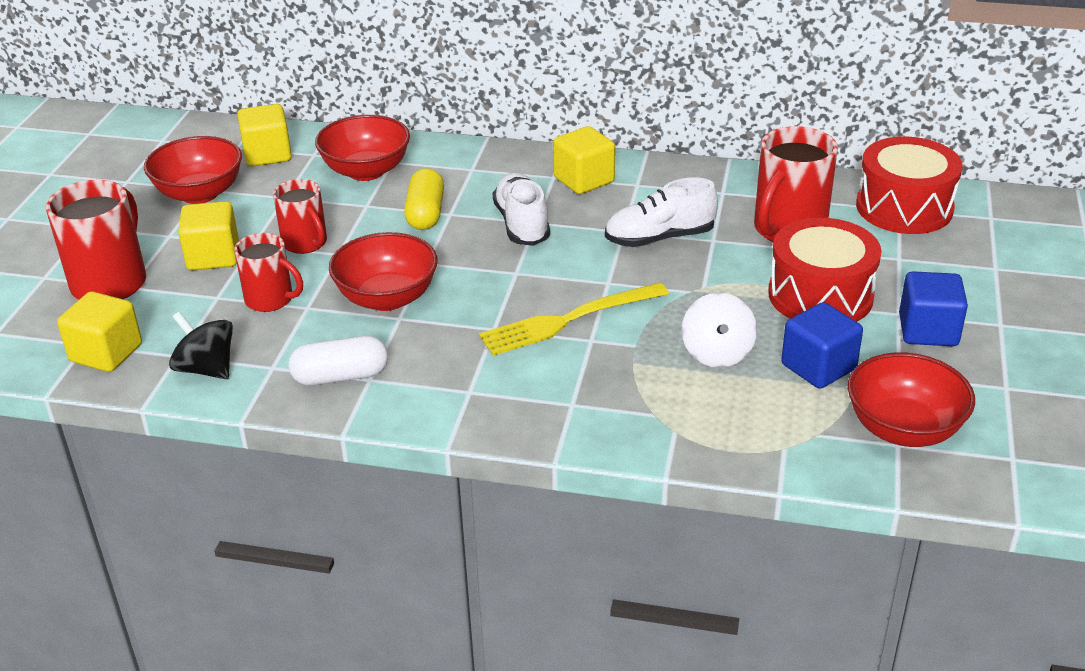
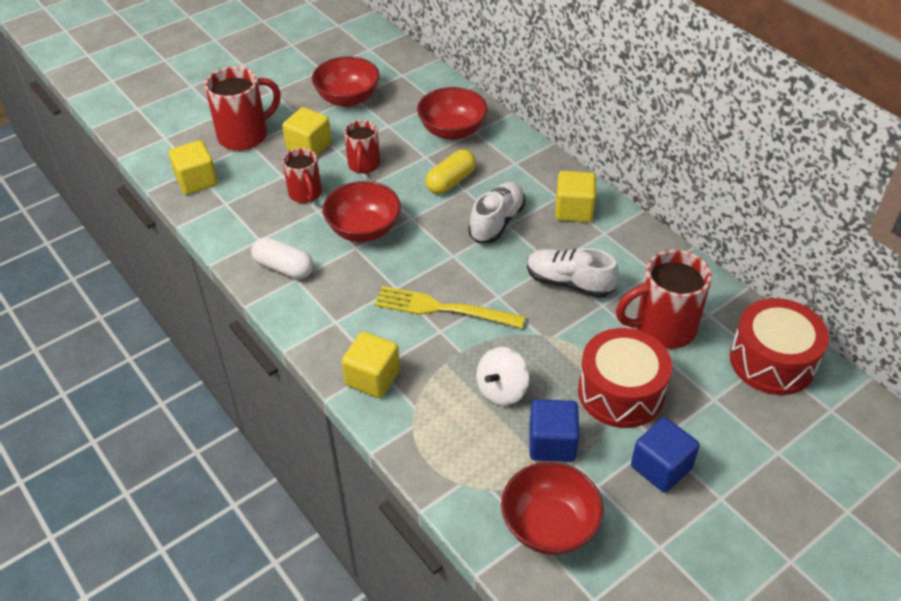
camera: 40 degrees right, 10 degrees up
black spinning top [169,312,233,379] -> none
yellow cube [238,104,292,167] -> yellow cube moved to [342,332,400,398]

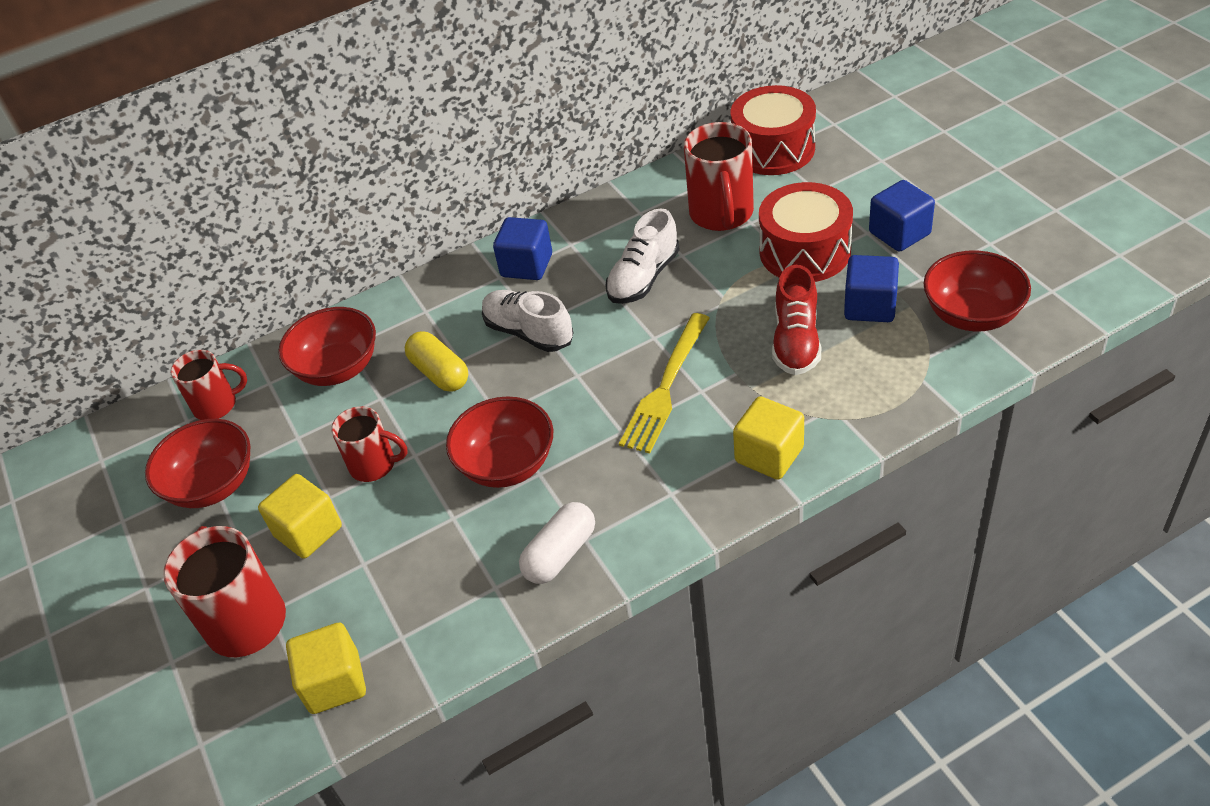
camera: 75 degrees left, 0 degrees up
red mug [282,148,322,203] -> red mug moved to [171,350,247,420]
white spinning top [476,347,529,406] -> red shoe [772,265,821,375]
yellow cube [555,171,596,222] -> blue cube [493,217,552,280]

